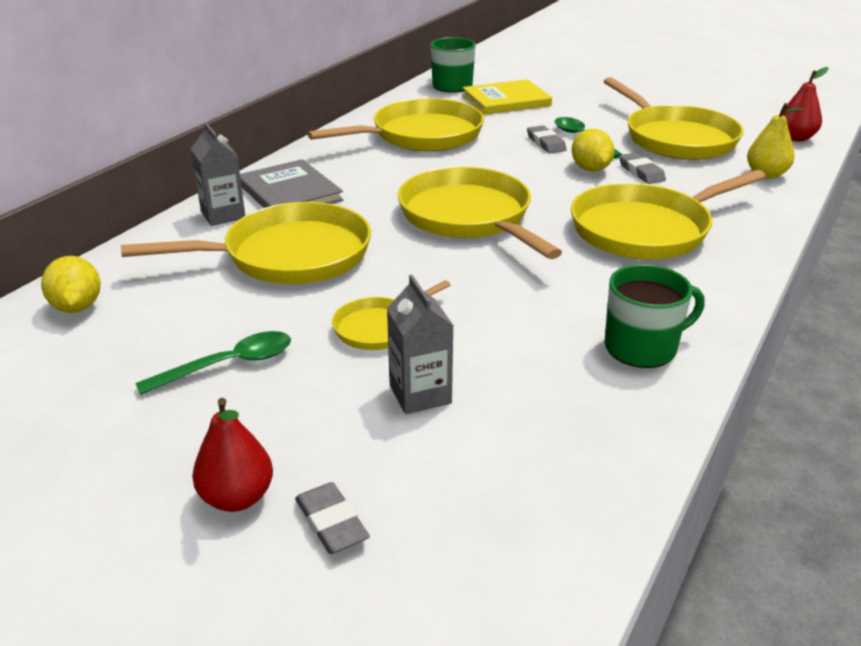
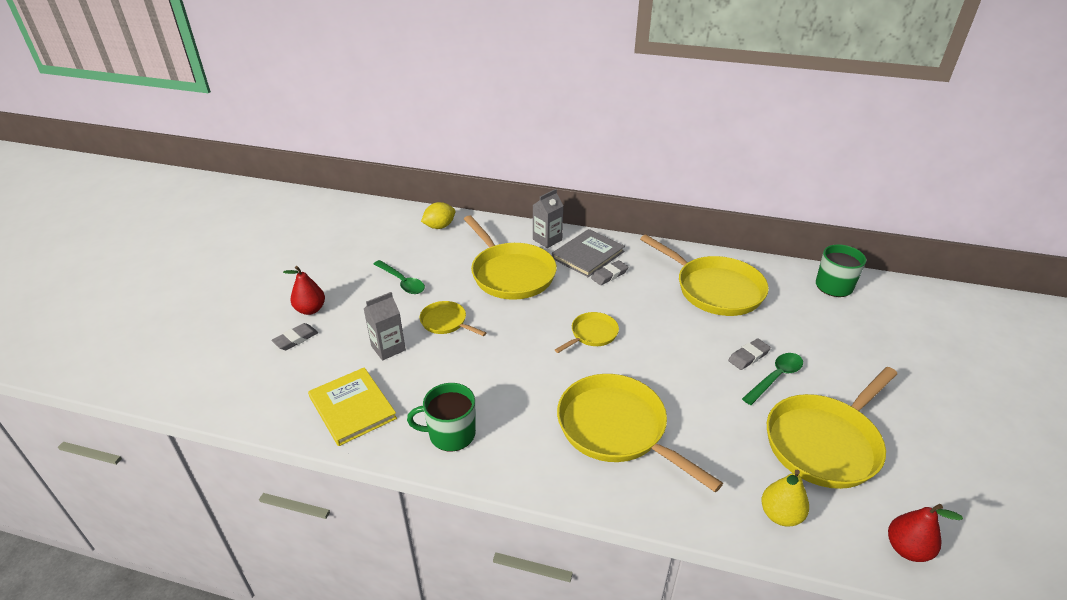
camera: 75 degrees right, 5 degrees up
yellow pan [398,167,562,259] -> yellow pan [555,312,619,353], size x0.50
yellow book [462,79,552,115] -> yellow book moved to [308,367,397,446]
yellow lemon [572,129,614,171] -> none
green mug [604,264,705,368] -> green mug turned 120 degrees clockwise [407,383,476,452]
grey eraser [619,152,666,184] -> grey eraser moved to [591,260,628,285]

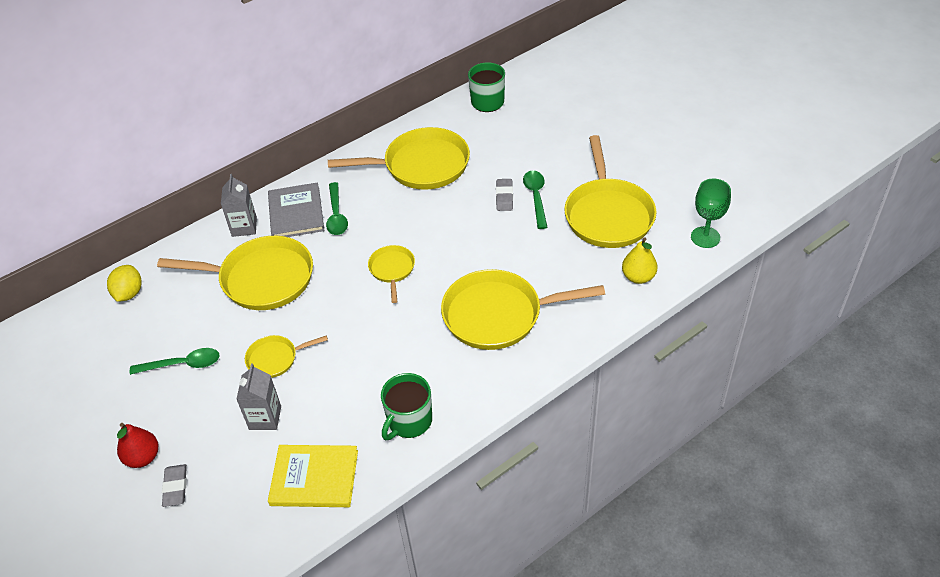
camera: 50 degrees left, 10 degrees up
grey eraser [591,260,628,285] -> green spoon [326,182,348,235]
red pear [888,504,963,562] -> green goblet [691,178,731,248]

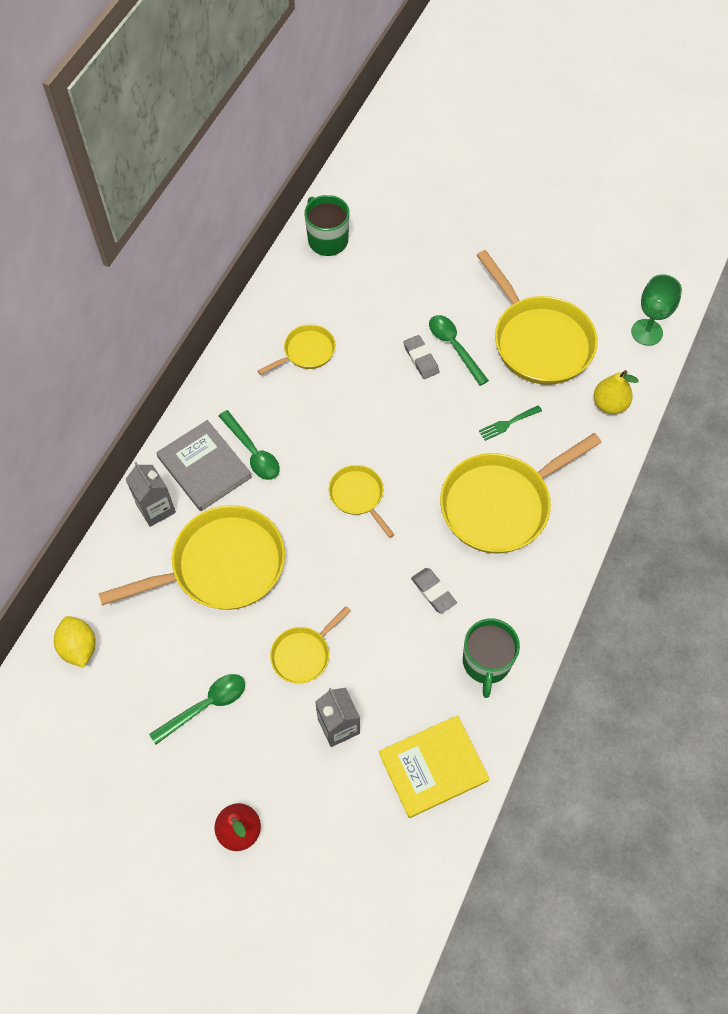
camera: 30 degrees left, 15 degrees up
grey eraser [162,464,187,507] -> grey eraser moved to [411,568,457,614]
yellow pan [328,127,470,190] -> yellow pan [257,324,335,375], size x0.50
none -> green fork [479,405,542,441]

